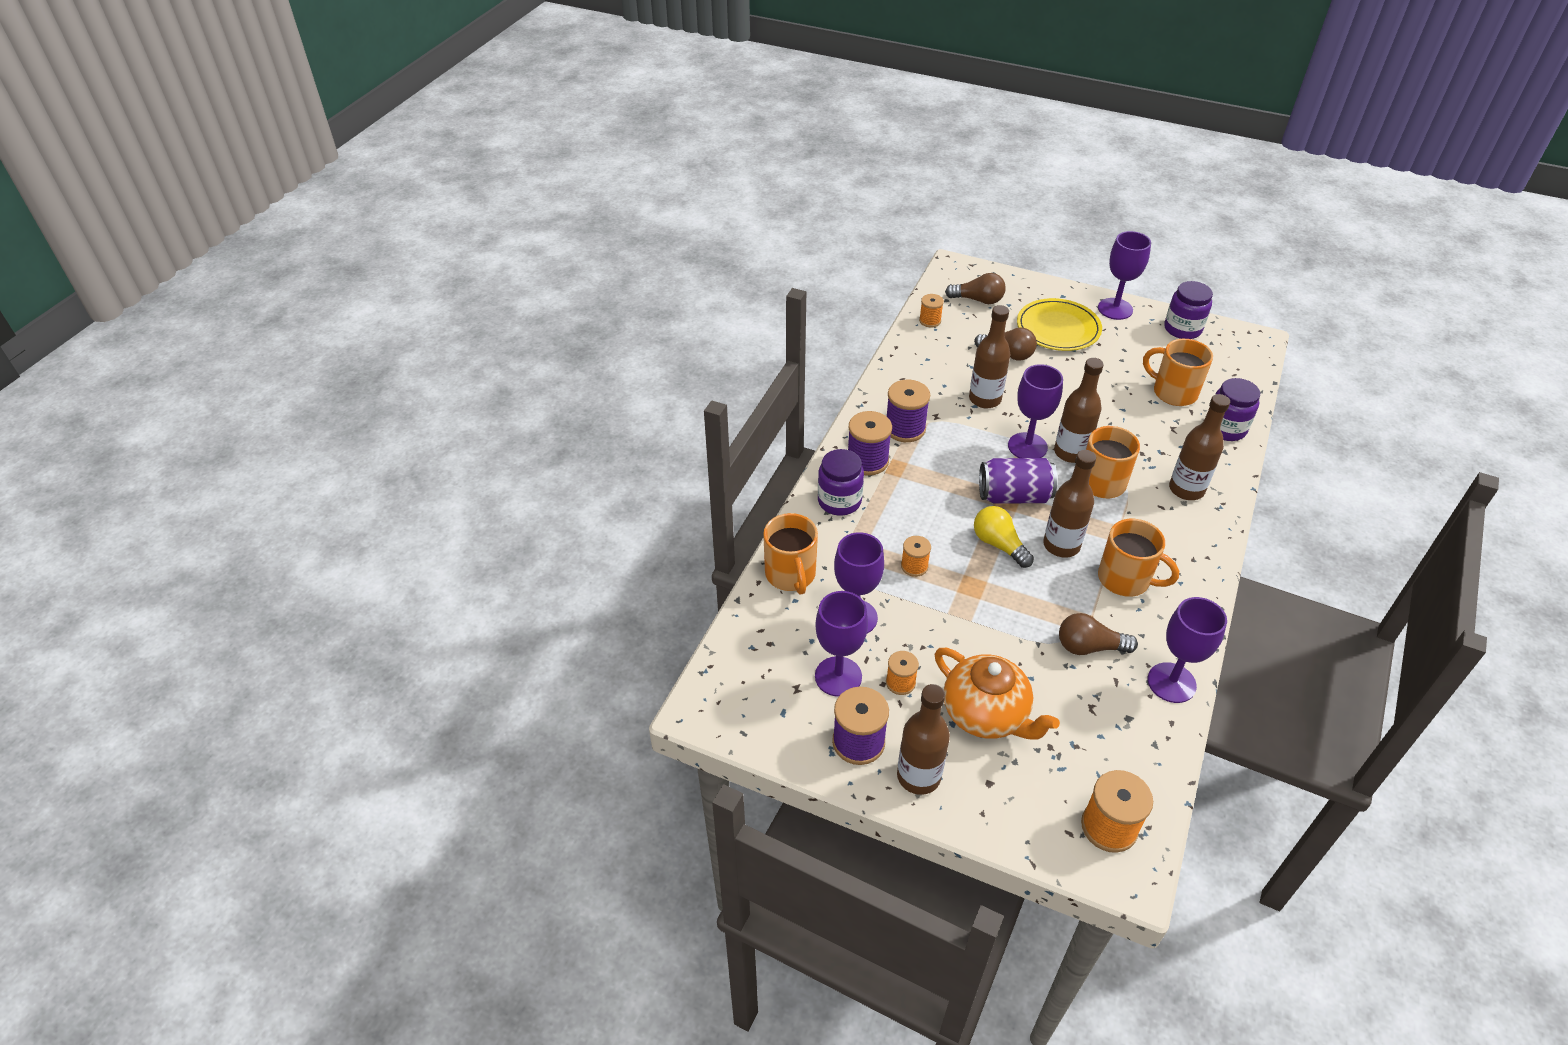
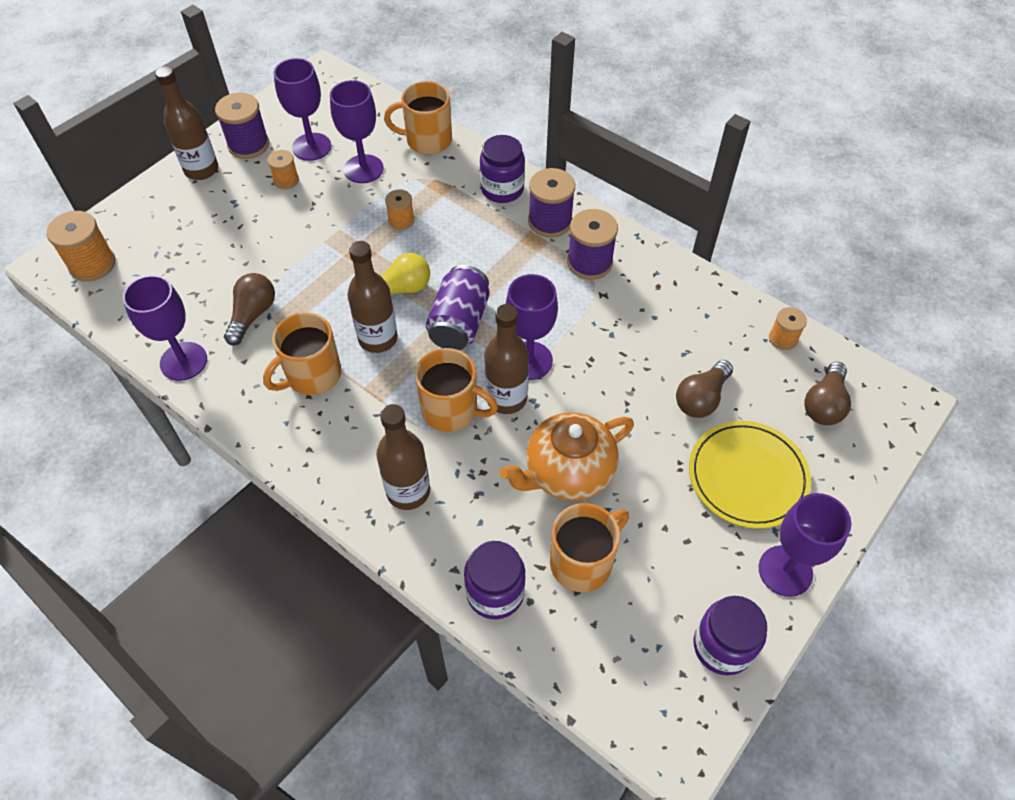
camera: 105 degrees right, 10 degrees up
orange teapot [935,648,1060,740] -> orange teapot moved to [500,412,634,501]
brown bottle [969,305,1010,408] -> none

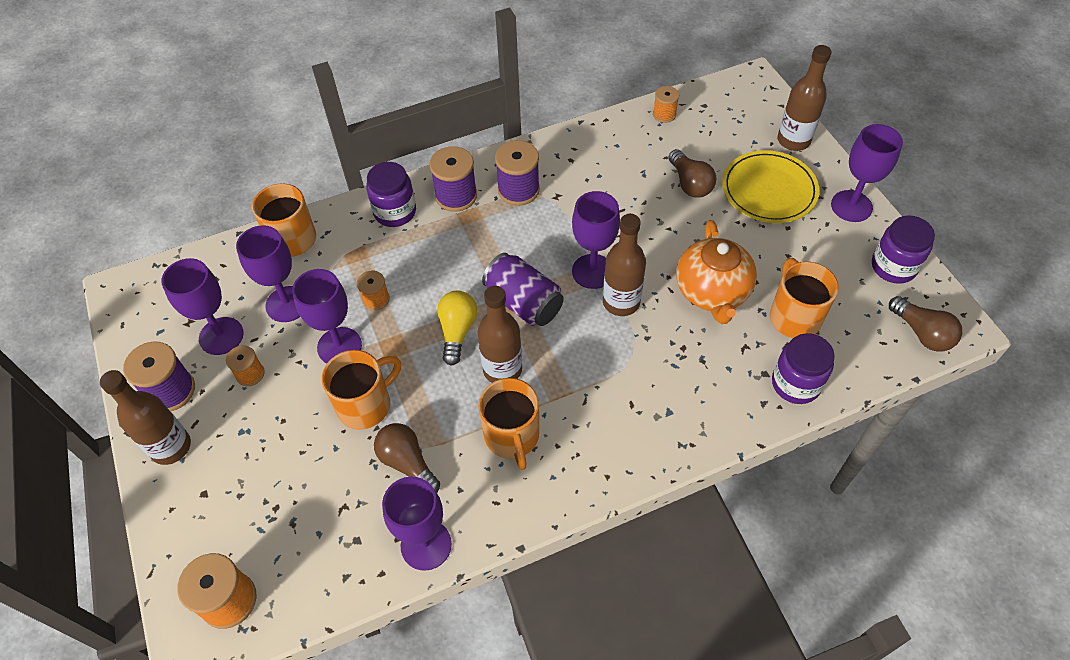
camera: 60 degrees left, 0 degrees up
brown bottle [376,404,430,510] -> brown bottle moved to [778,45,832,151]
orange mug [415,348,498,432] -> orange mug moved to [322,350,401,429]
brown light bulb [804,362,851,425] -> brown light bulb moved to [889,296,962,352]
none -> purple goblet [292,269,362,363]

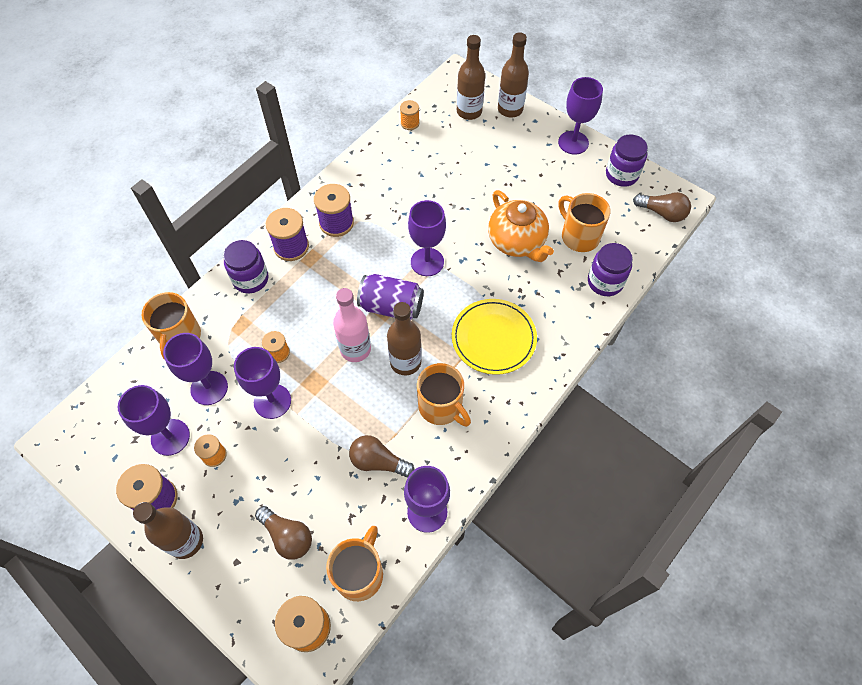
camera: 30 degrees left, 5 degrees up
orange mug [322,350,401,429] -> orange mug moved to [326,526,383,601]
yellow light bulb [437,291,477,366] -> pink bottle [333,288,371,362]
brown bottle [603,214,646,316] -> brown bottle moved to [457,35,485,120]
brown light bulb [668,149,716,198] -> brown light bulb moved to [255,506,312,560]
yellow plate [722,150,820,223] -> yellow plate moved to [452,299,537,375]

